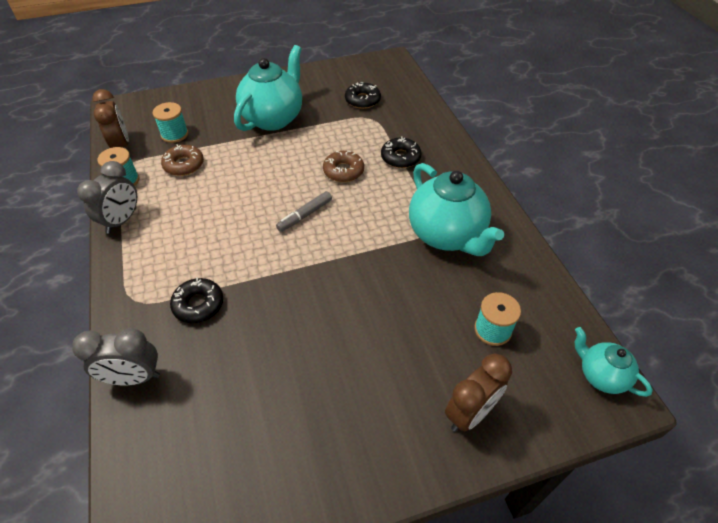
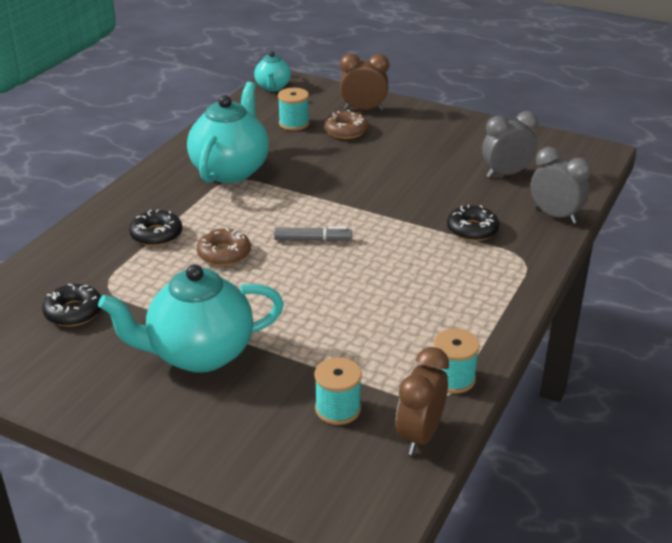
camera: 135 degrees left, 15 degrees down
grey clock [77,161,137,234] -> grey clock moved to [482,111,538,178]
brown donut [161,144,204,176] -> brown donut moved to [324,110,368,139]

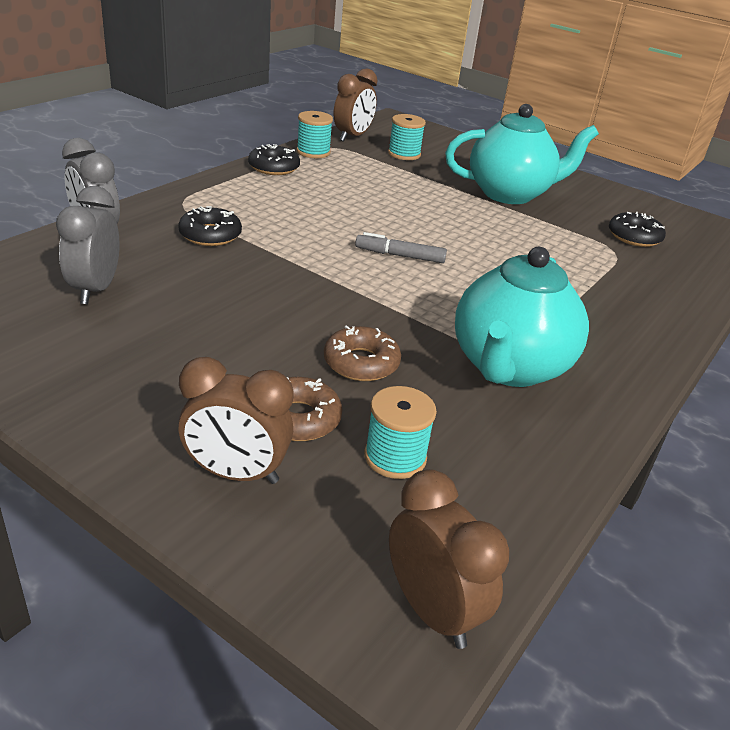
camera: 175 degrees left, 0 degrees up
black donut [129,209,182,246] -> black donut moved to [248,144,300,175]
brown donut [197,228,251,266] -> brown donut moved to [324,325,401,381]
turquoise teapot [254,51,291,91] -> brown clock [389,469,509,649]
grey clock [482,111,538,178] -> grey clock turned 105 degrees clockwise [56,186,120,304]

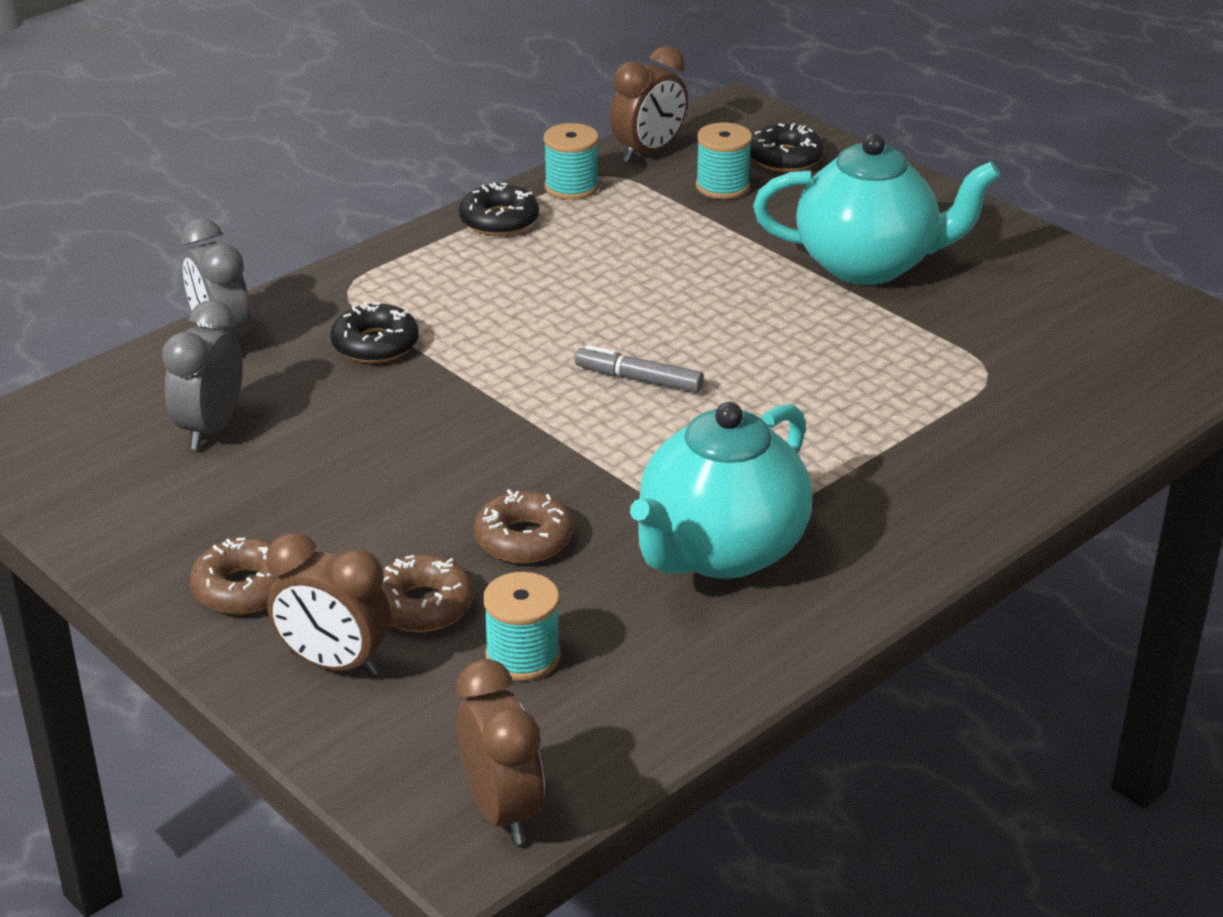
camera: 15 degrees right, 0 degrees up
black donut [609,212,666,247] -> black donut moved to [750,123,824,172]
none -> brown donut [190,538,280,614]

